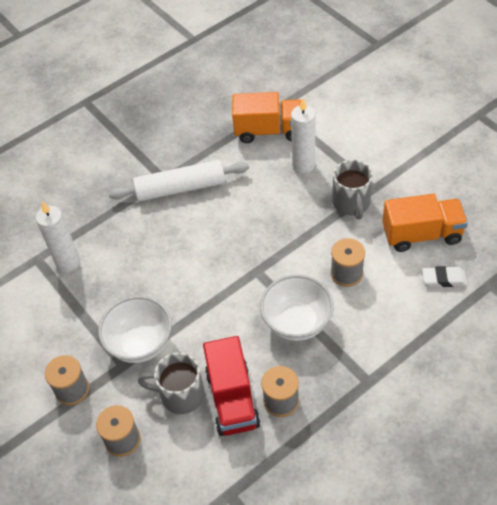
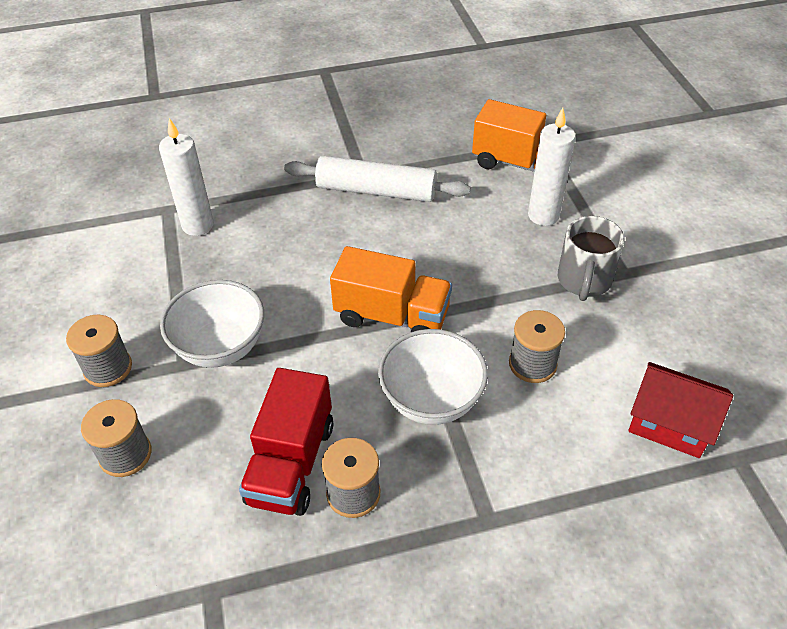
camera: 20 degrees right, 5 degrees down
grey mug [138,352,205,414] -> none
orange truck [382,194,468,252] -> orange truck moved to [330,246,452,332]
white eraser [422,266,467,287] -> red house [628,362,733,458]

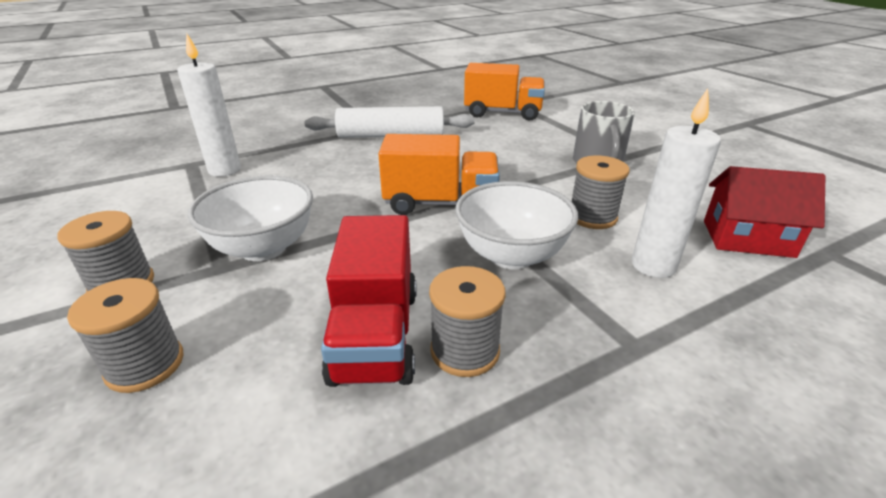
camera: 15 degrees left, 15 degrees down
white candle [528,108,576,226] -> white candle moved to [631,88,721,278]

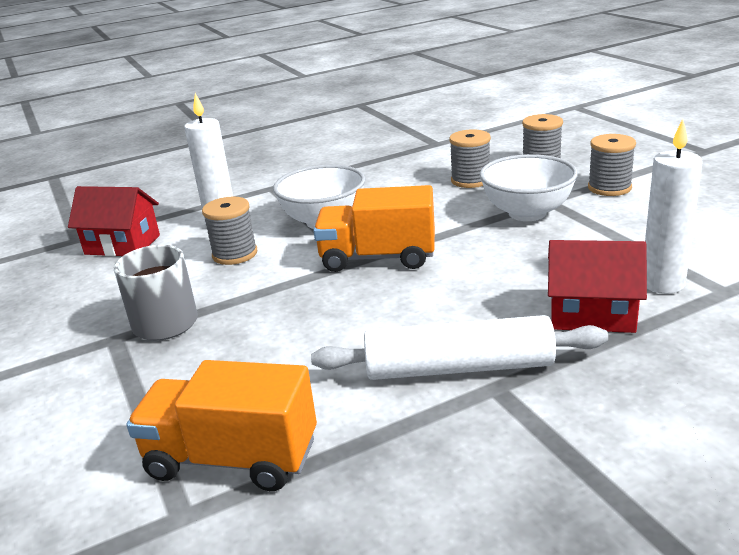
camera: 175 degrees left, 5 degrees down
red truck [321,215,417,387] -> none
grey spool [429,266,506,377] -> grey spool moved to [449,129,491,188]
none -> red house [548,240,647,333]

